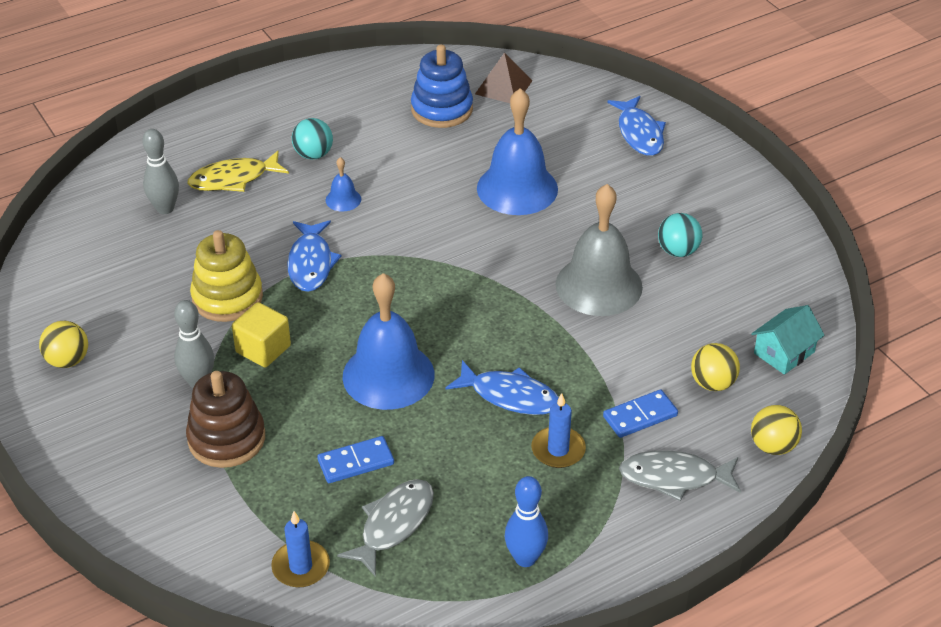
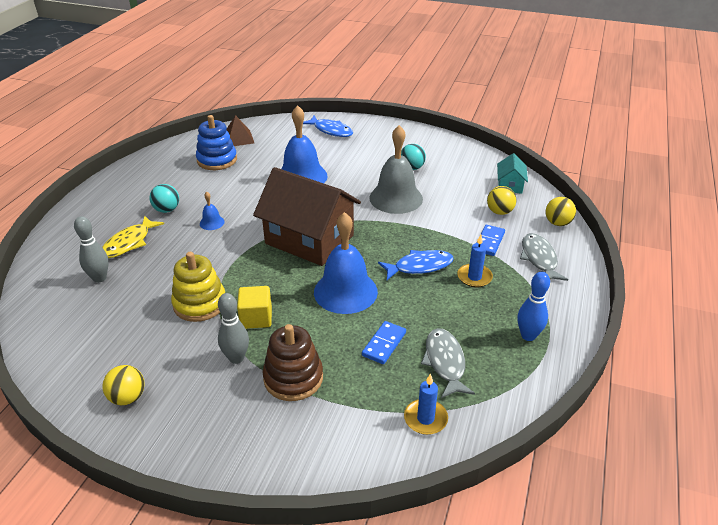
camera: 40 degrees left, 5 degrees down
blue fish [287,220,342,292] -> none
grey fish [619,450,741,501] -> grey fish turned 120 degrees clockwise [520,233,568,281]
none -> brown house [253,167,361,266]

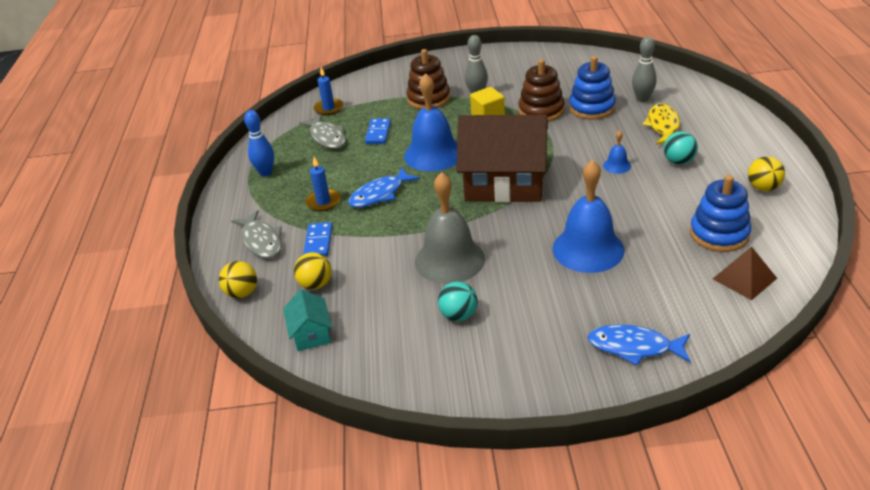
camera: 160 degrees right, 0 degrees up
yellow ball [102,365,145,405] -> yellow ball moved to [748,156,785,191]
yellow stacking toy [171,252,225,322] -> brown stacking toy [518,59,565,122]
none -> blue stacking toy [569,56,616,119]

